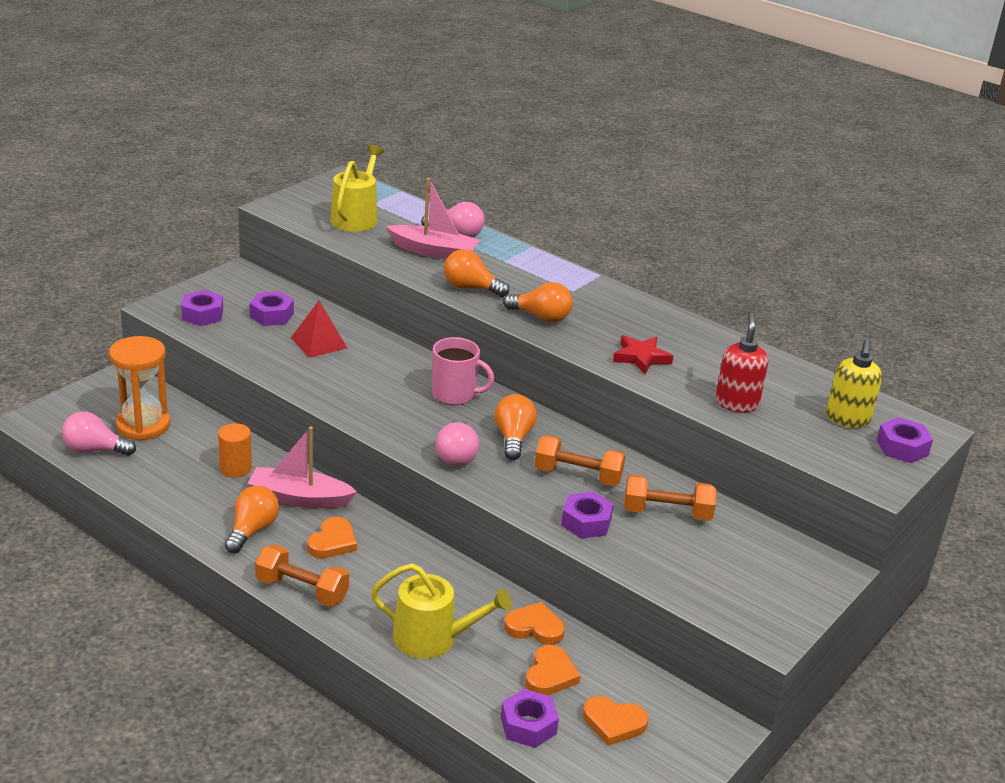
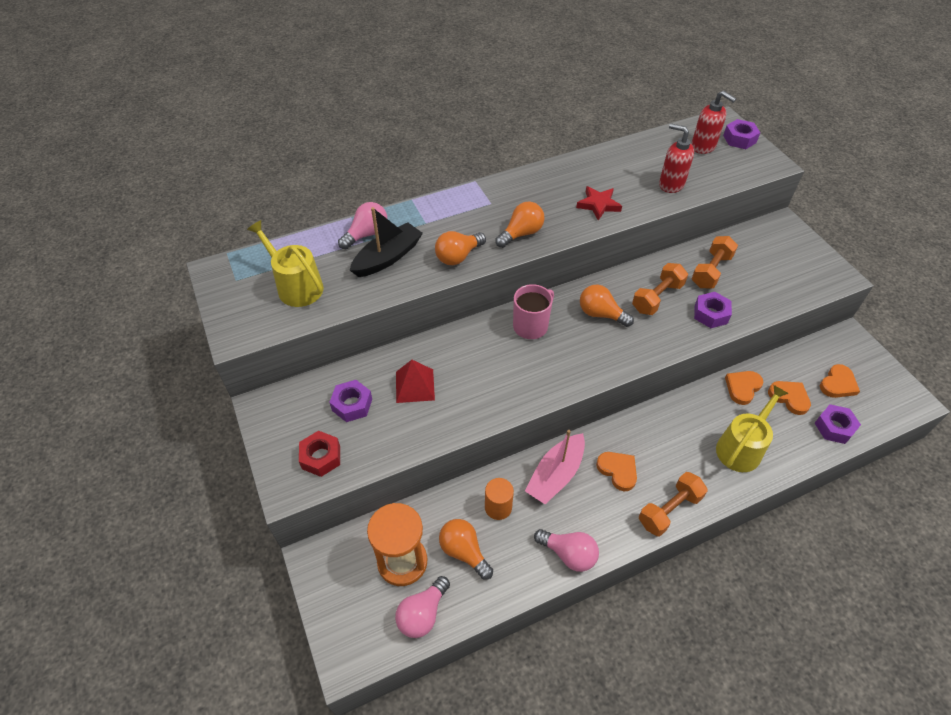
camera: 60 degrees left, 20 degrees up
purple nut [181,290,223,326] -> red nut [299,431,340,477]
orange light bulb [225,486,279,553] -> orange light bulb moved to [439,519,493,580]
pink boat [386,178,480,259] -> black boat [350,207,423,277]
pink light bulb [436,419,479,466] -> pink light bulb moved to [534,529,599,572]
yellow soap dispenser [826,339,882,428] -> red soap dispenser [691,91,736,154]

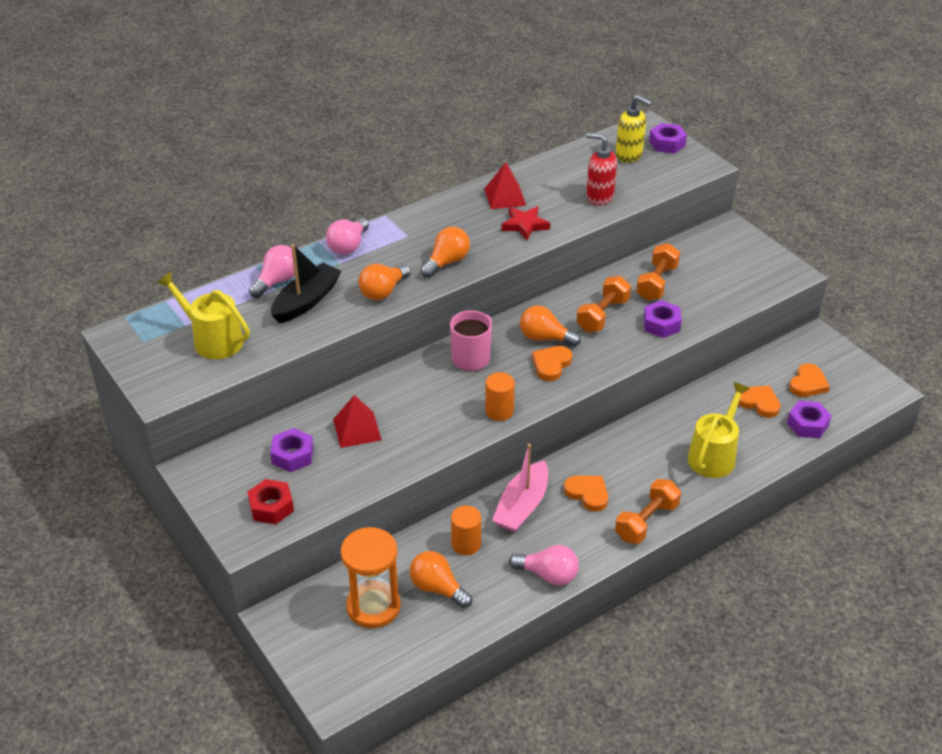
camera: 10 degrees left, 10 degrees down
pink light bulb [395,576,450,638] -> pink light bulb moved to [326,218,369,255]
red soap dispenser [691,91,736,154] -> yellow soap dispenser [616,95,652,163]
orange heart [725,371,763,405] -> orange heart moved to [532,346,572,381]
none -> red pyramid [484,162,527,209]
none -> orange cylinder [485,372,515,421]

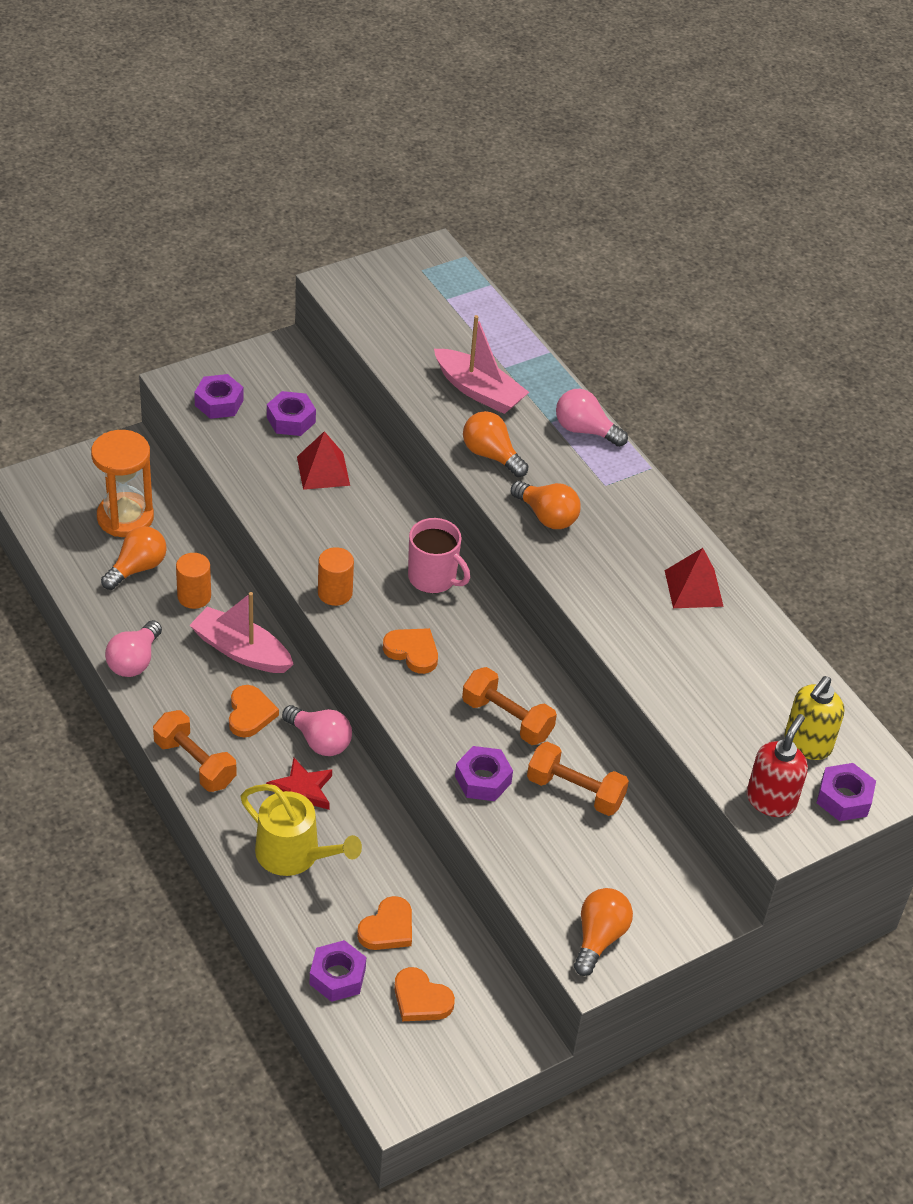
camera: 90 degrees right, 5 degrees up
yellow watering can [157,272,250,359] -> none
red nut [247,479,294,524] -> purple nut [194,374,244,419]
pink light bulb [249,245,295,298] -> pink light bulb moved to [282,705,352,756]
black boat [271,244,342,323] -> pink boat [434,315,529,414]
red star [501,206,550,240] -> red star moved to [266,758,332,810]
orange light bulb [520,305,581,347] -> orange light bulb moved to [574,888,633,976]
orange heart [564,476,608,512] -> orange heart turned 45 degrees counterclockwise [229,685,279,737]
red soap dispenser [586,133,617,205] -> red soap dispenser moved to [747,714,808,817]

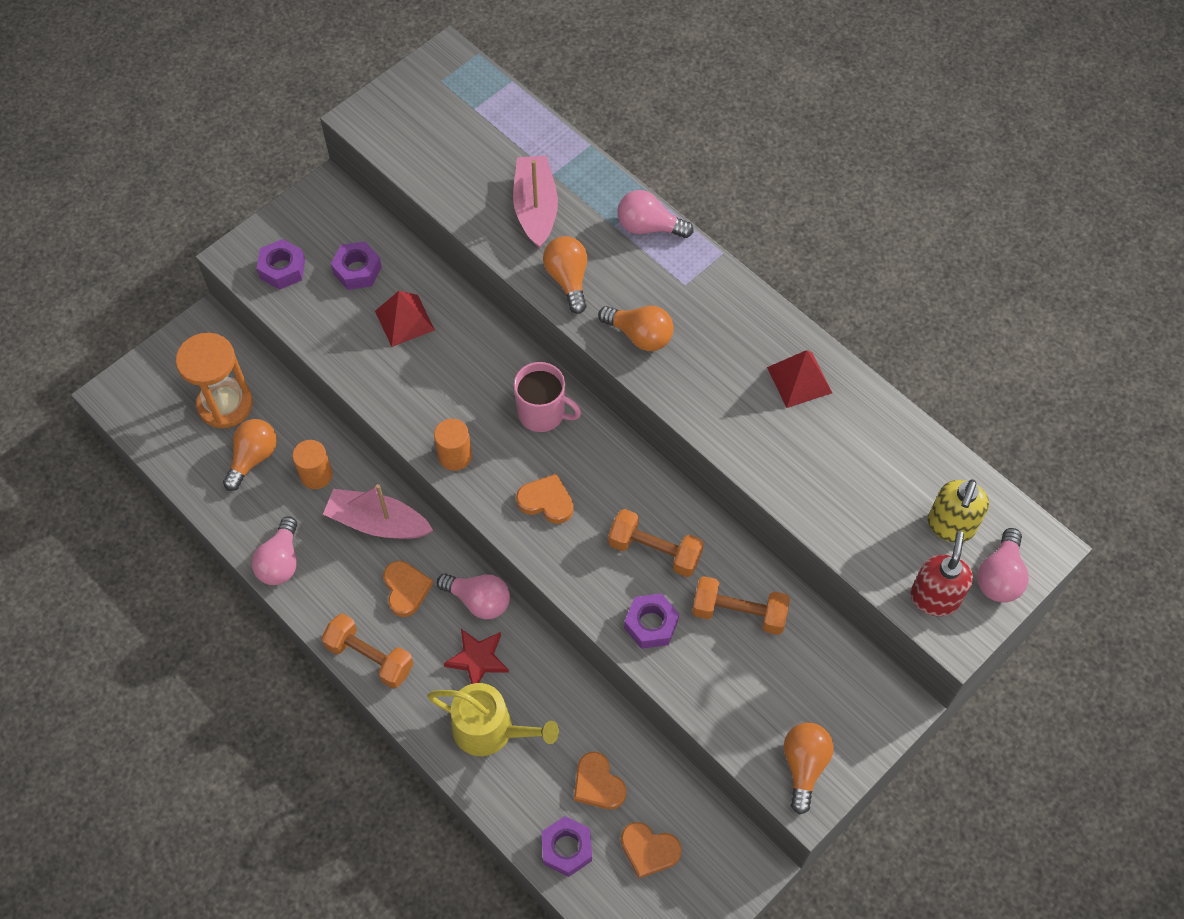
camera: 10 degrees left, 15 degrees up
orange heart [357,896,412,950] -> orange heart turned 120 degrees clockwise [574,752,626,809]
pink boat [434,315,529,414] -> pink boat turned 120 degrees counterclockwise [513,155,558,249]
orange light bulb [463,411,529,477] -> orange light bulb turned 45 degrees clockwise [543,236,587,314]
purple nut [817,763,876,821] -> pink light bulb [977,528,1029,602]

